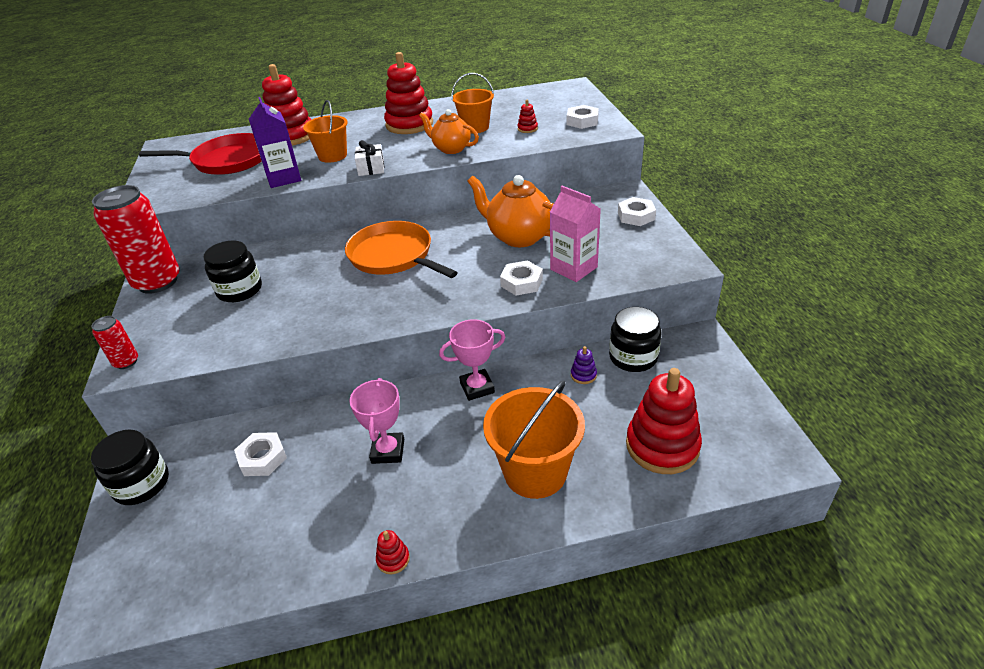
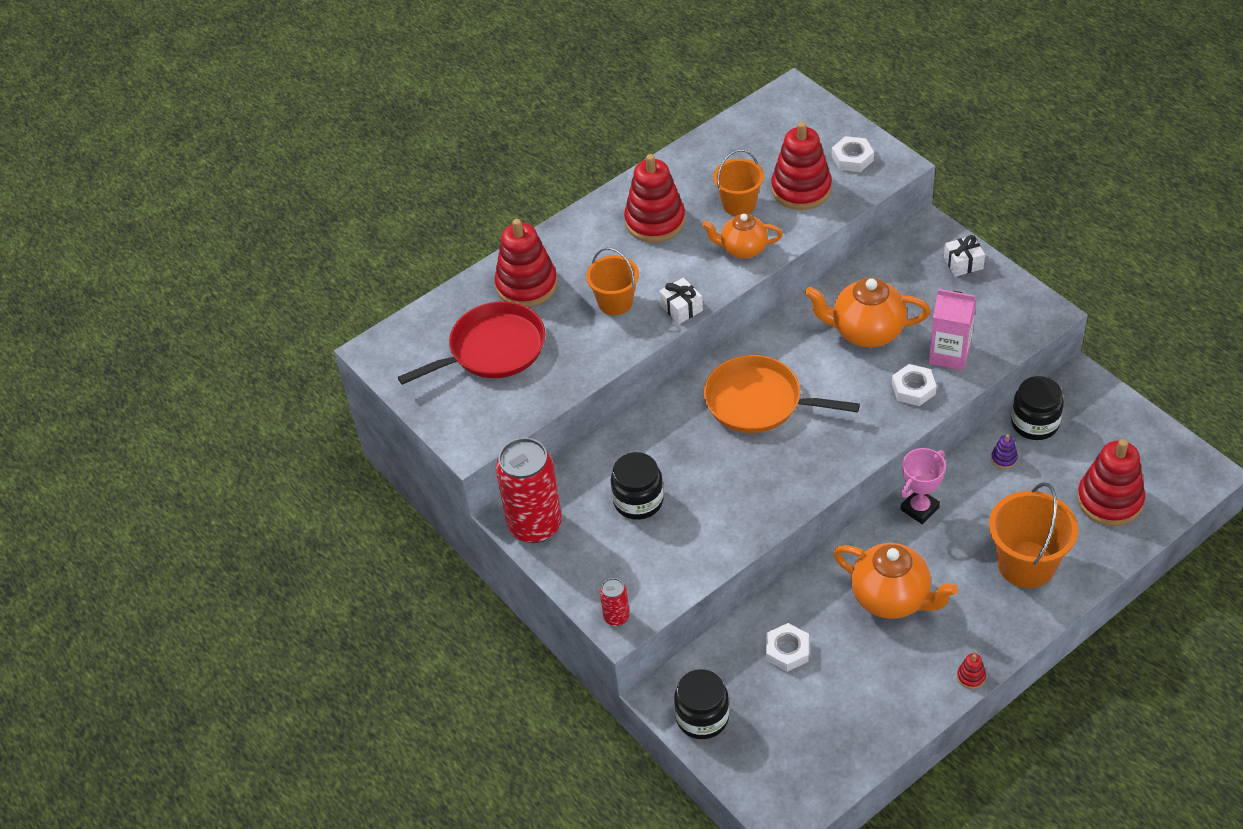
camera: 25 degrees left, 10 degrees up
purple carton [249,97,301,188] -> none
pink trophy [349,378,404,464] -> orange teapot [833,543,958,619]
red stacking toy [517,100,538,133] -> red stacking toy [771,122,832,210], size x2.46
white nut [618,197,656,226] -> white gift [944,235,985,277]

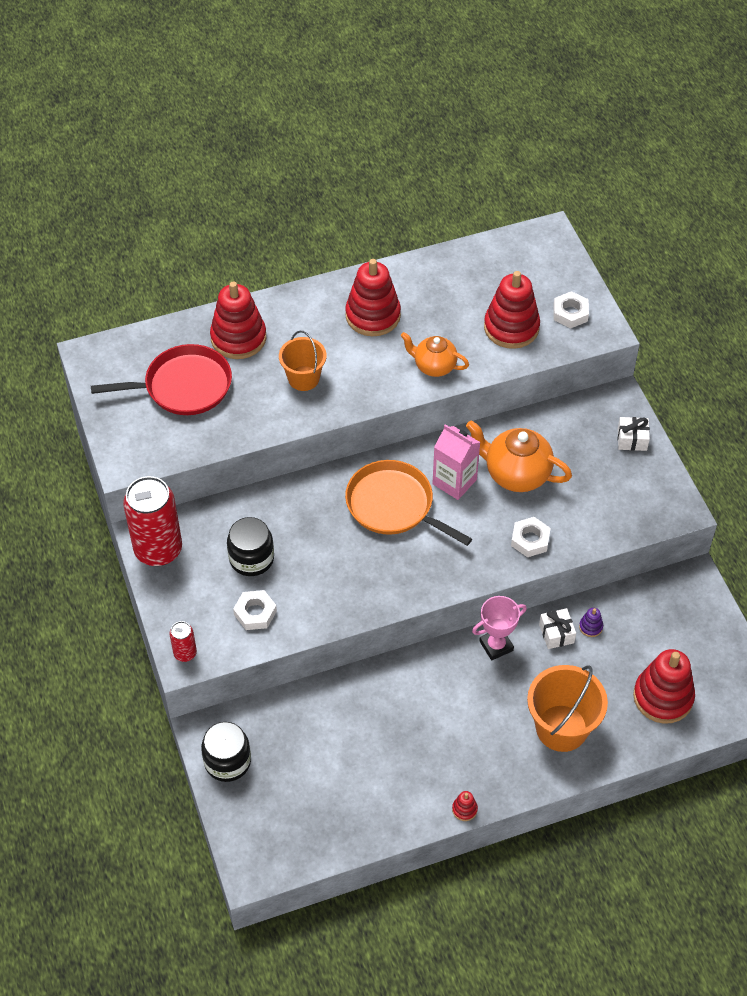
camera: 15 degrees right, 5 degrees up
white gift [659,278,703,324] -> white gift moved to [539,608,576,649]
orange bucket [713,150,764,216] -> none
white nut [766,623,809,672] -> white nut moved to [233,590,277,630]
orange teapot [833,543,958,619] -> none
pink carton [929,289,976,370] -> pink carton moved to [432,424,480,500]
black jar [1011,376,1064,440] -> none

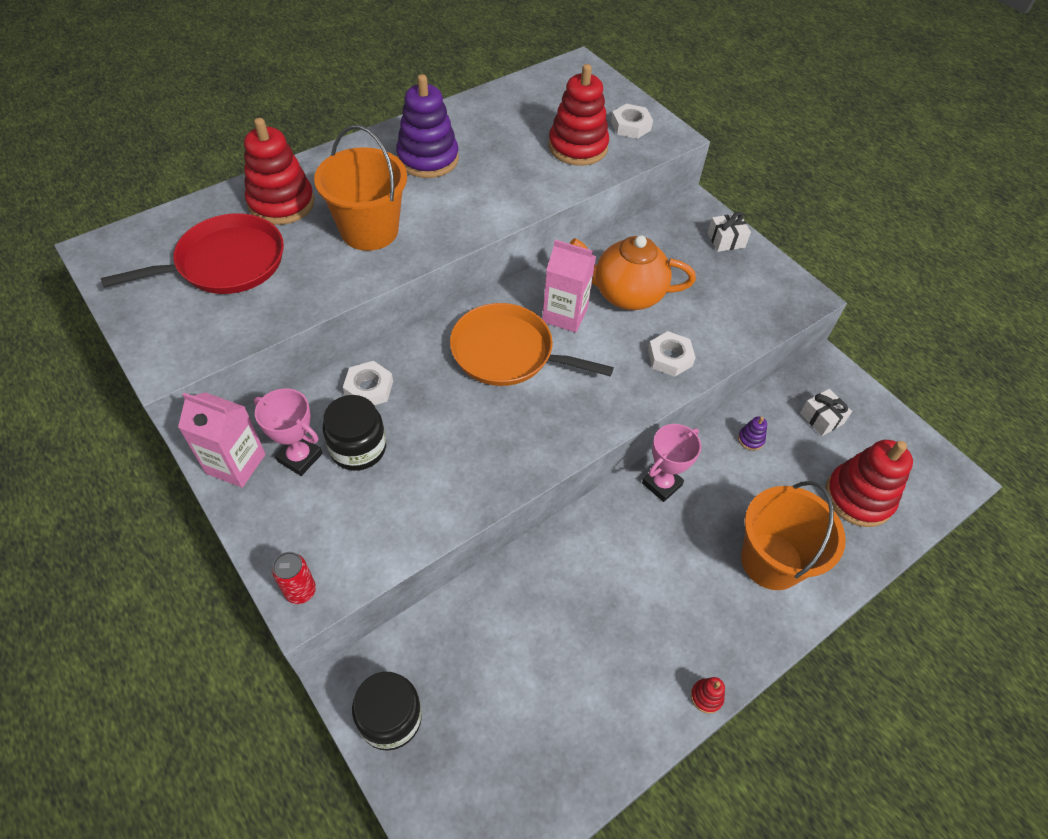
camera: 20 degrees left, 0 degrees up
red can [123,476,182,566] -> pink carton [178,392,266,488]
white nut [233,590,277,630] -> white nut moved to [343,361,393,405]
orange bucket [279,331,327,391] -> orange bucket [314,125,407,251], size x1.55
red stacking toy [345,259,401,336] -> purple stacking toy [396,74,459,178]
orange teapot [401,332,469,377] -> none
white gift [539,608,576,649] -> white gift moved to [800,389,852,436]
none -> pink trophy [254,388,323,476]

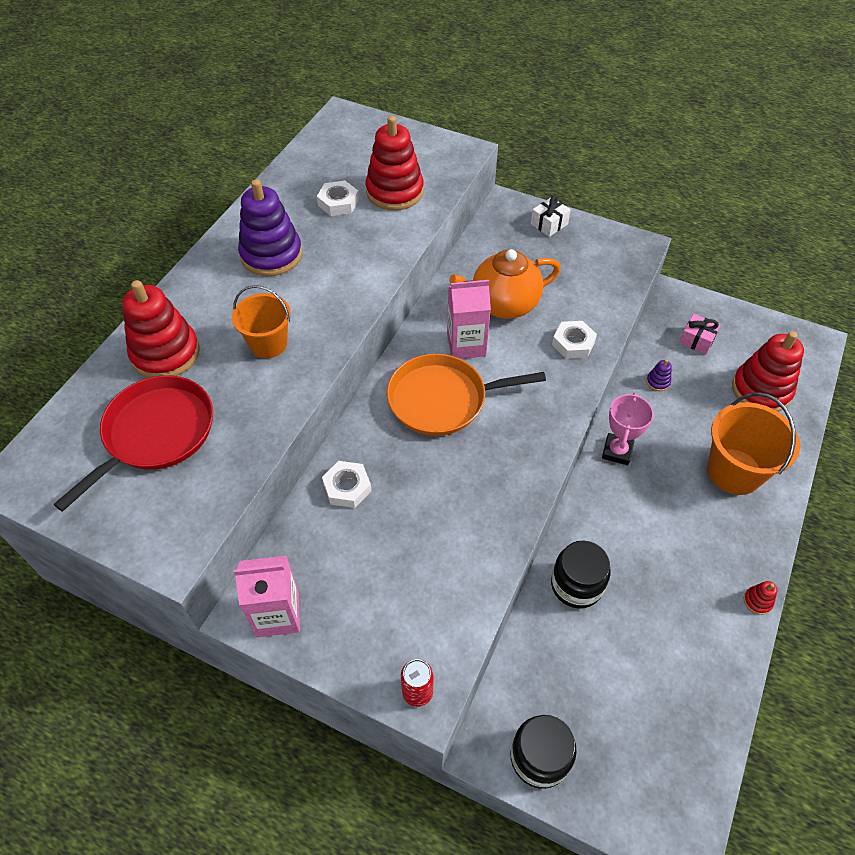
camera: 25 degrees left, 0 degrees up
pink trophy [254,388,323,476] -> none
orange bucket [314,125,407,251] -> orange bucket [232,285,291,358], size x0.65
black jar [322,395,386,471] -> black jar moved to [551,540,611,609]
white nut [611,104,653,139] -> white nut moved to [317,180,359,216]
white gift [800,389,852,436] -> pink gift [679,314,721,354]

